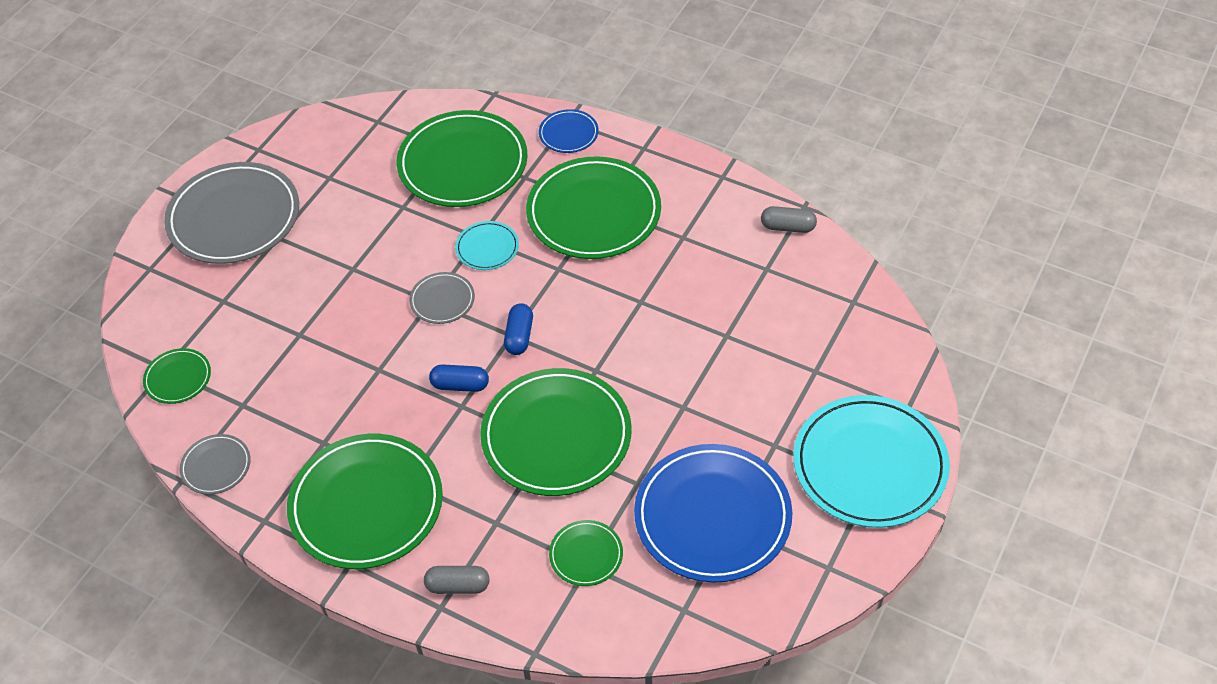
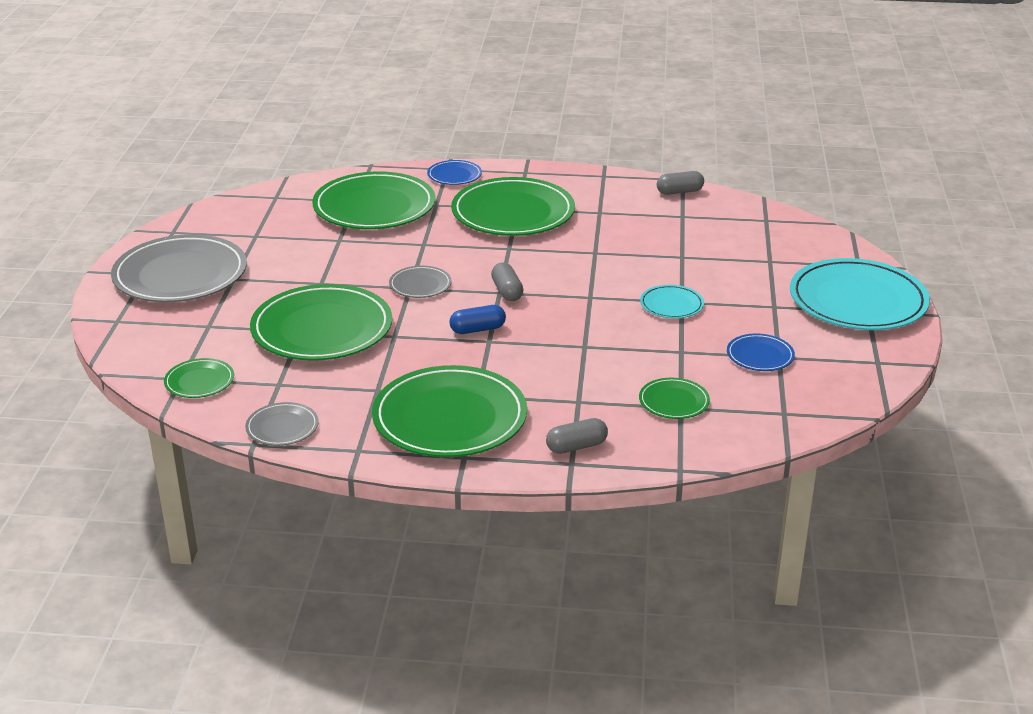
camera: 25 degrees left, 20 degrees down
turquoise plate [455,221,519,270] -> turquoise plate moved to [640,285,704,319]
green plate [480,368,632,496] -> green plate moved to [250,284,392,361]
blue capsule [504,303,533,355] -> grey capsule [491,263,523,301]
blue plate [634,444,792,583] -> blue plate [727,334,795,371], size x0.46

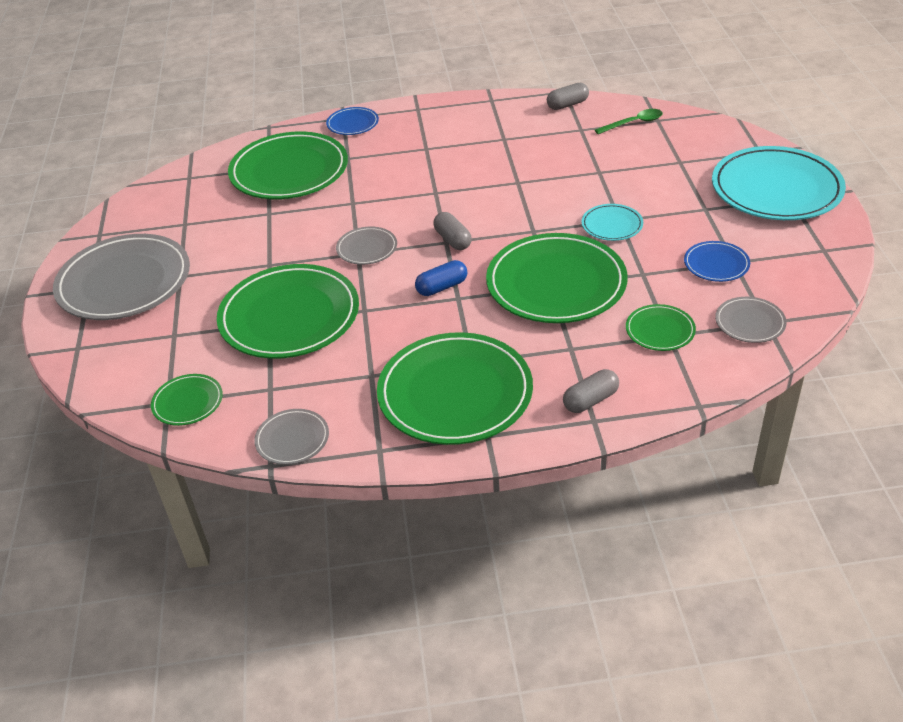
camera: 10 degrees left, 10 degrees up
green plate [451,177,575,236] -> green plate moved to [486,233,628,323]
none -> green spoon [595,109,663,134]
none -> grey plate [715,297,787,343]

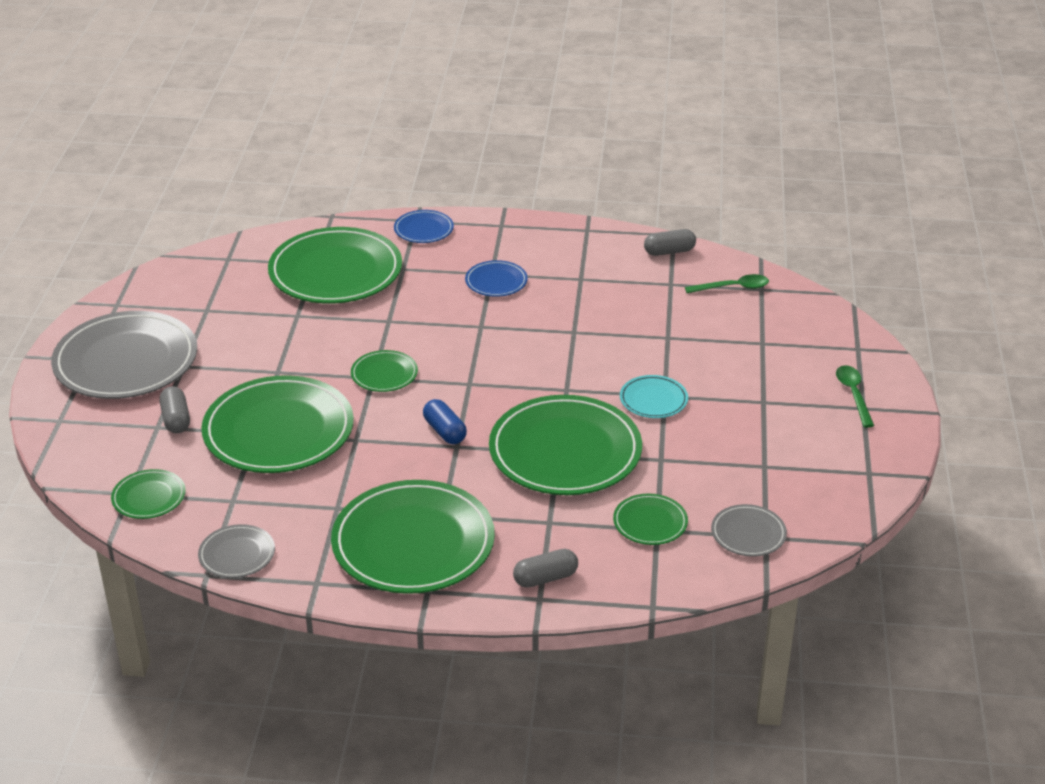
camera: 10 degrees right, 5 degrees down
grey plate [336,227,397,265] -> green plate [351,350,418,392]
blue capsule [415,260,467,296] -> blue capsule turned 75 degrees clockwise [423,399,467,444]
grey capsule [433,212,472,250] -> grey capsule moved to [159,386,190,433]
blue plate [684,241,750,282] -> blue plate moved to [465,260,528,297]
turquoise plate [712,146,846,220] -> green spoon [836,365,874,428]

